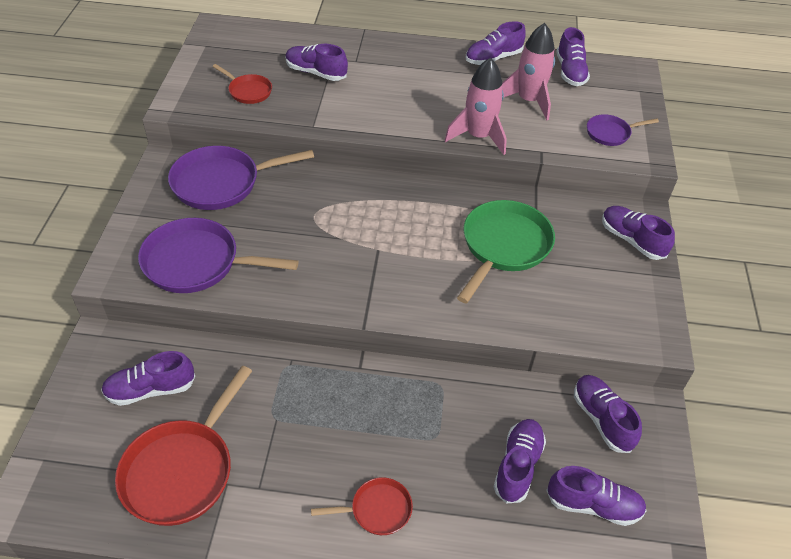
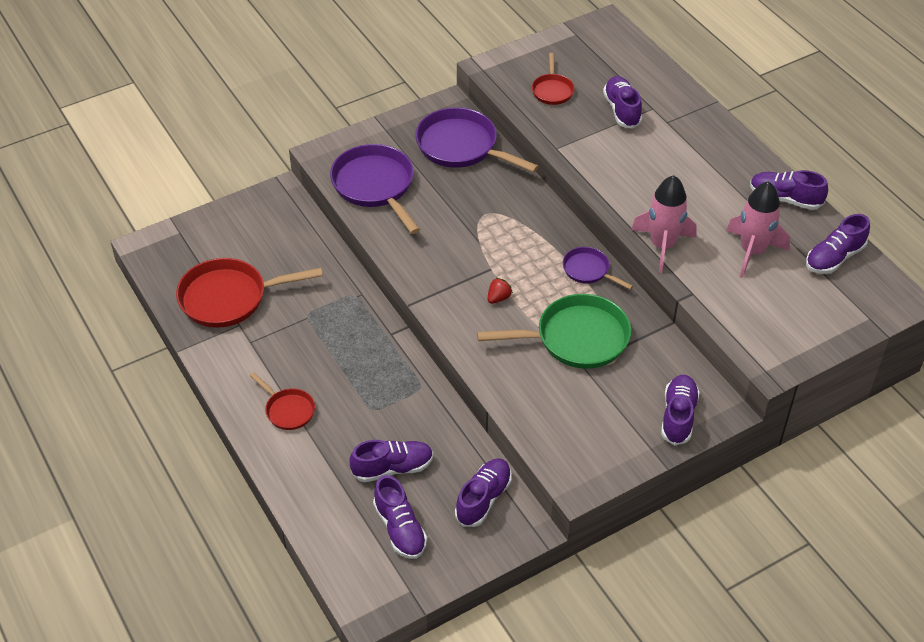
camera: 55 degrees right, 0 degrees up
purple shoe [101,351,195,406] -> none
purple pan [587,114,659,146] -> purple pan moved to [563,247,633,290]
none -> red strawberry [488,278,513,304]

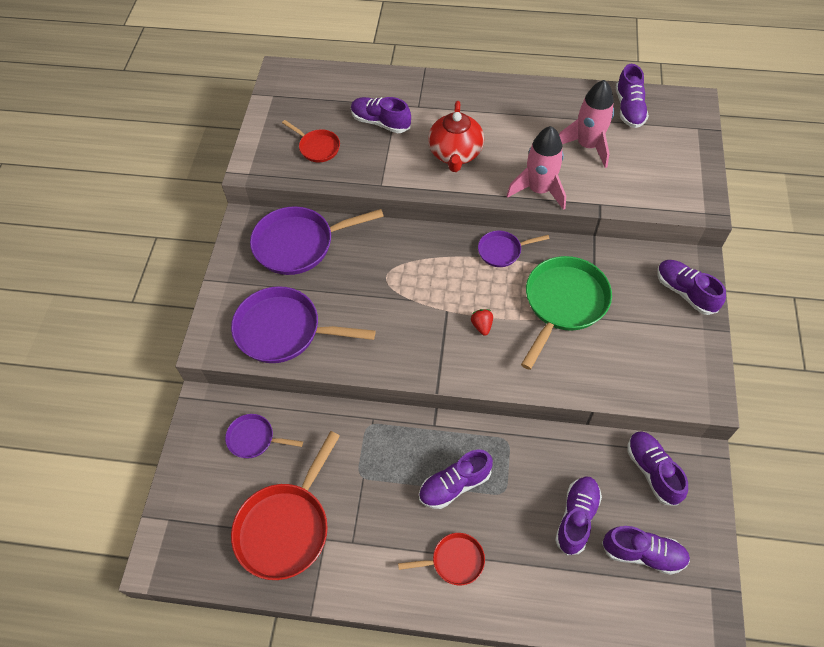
camera: 50 degrees left, 10 degrees up
purple shoe [750,170,828,210] -> purple shoe moved to [419,450,493,509]
none -> purple pan [225,414,303,458]
none -> red teapot [428,101,484,172]

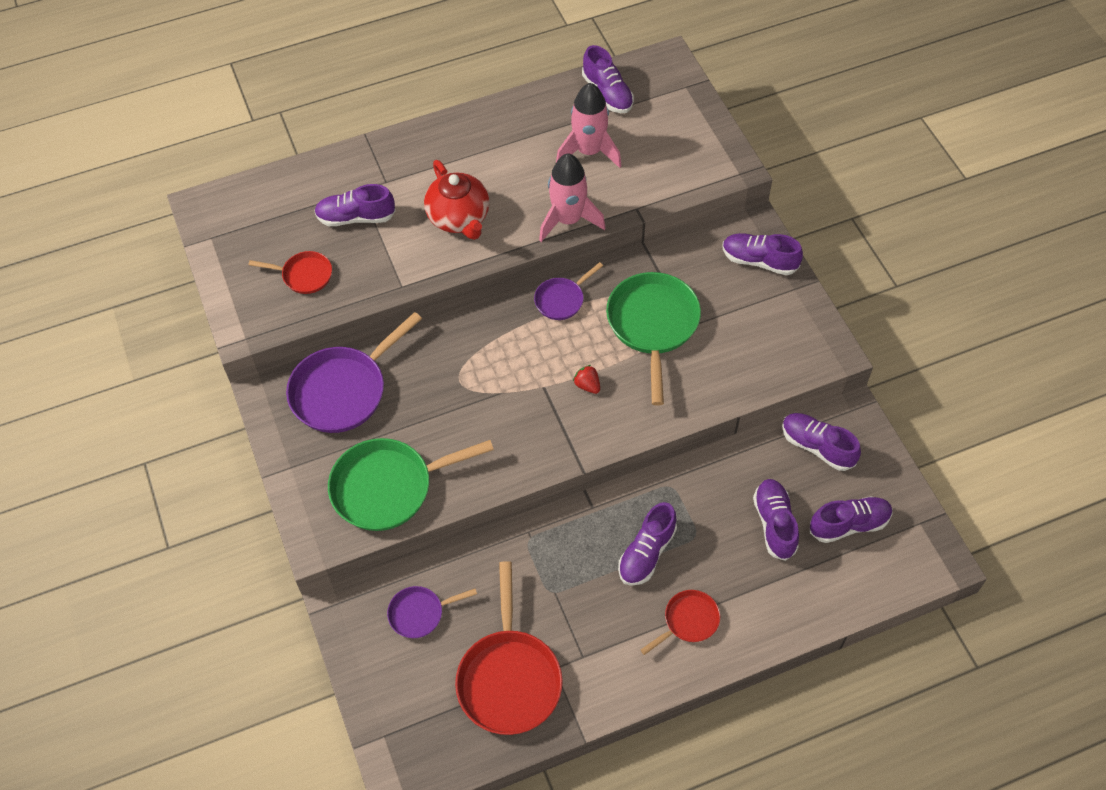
camera: 30 degrees left, 0 degrees up
purple pan [231,286,375,363] -> green pan [328,438,494,531]

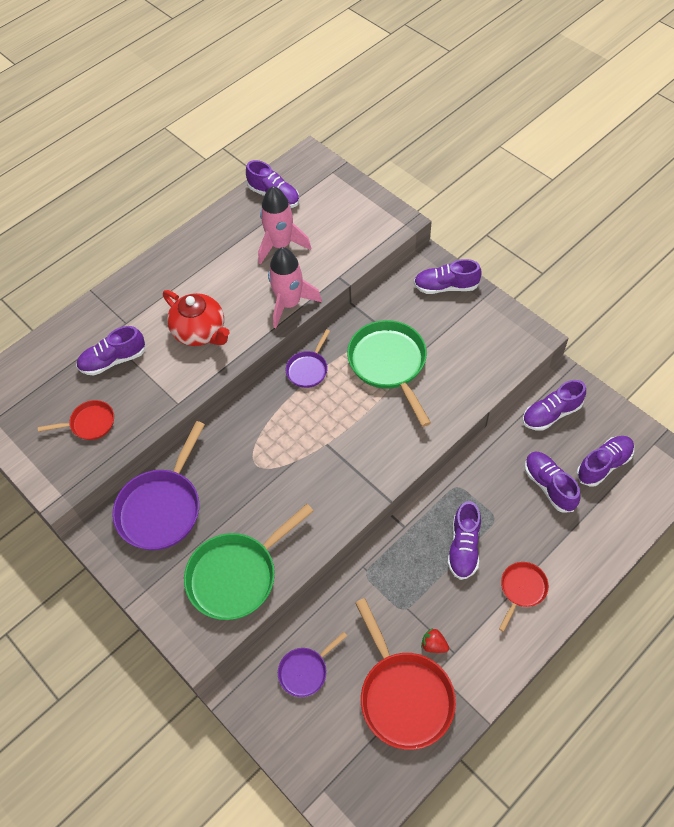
camera: 20 degrees left, 0 degrees up
red strawberry [573,365,600,394] -> red strawberry moved to [421,628,449,653]
purple shoe [782,413,861,471] -> purple shoe turned 45 degrees counterclockwise [523,380,586,431]

